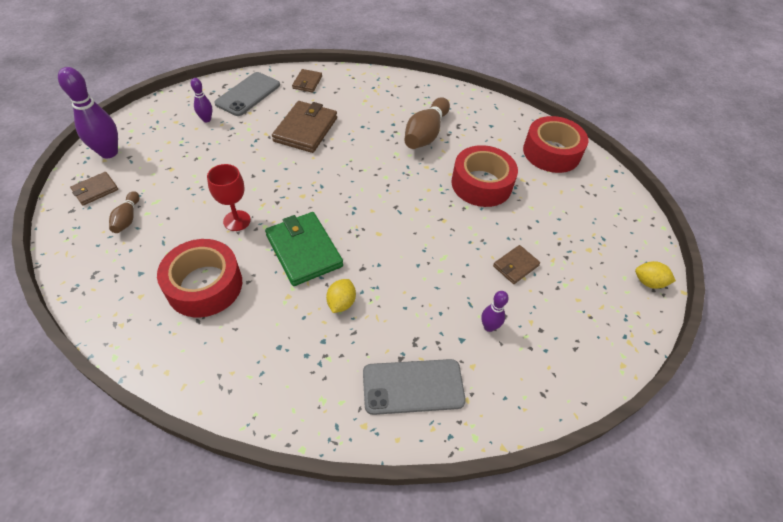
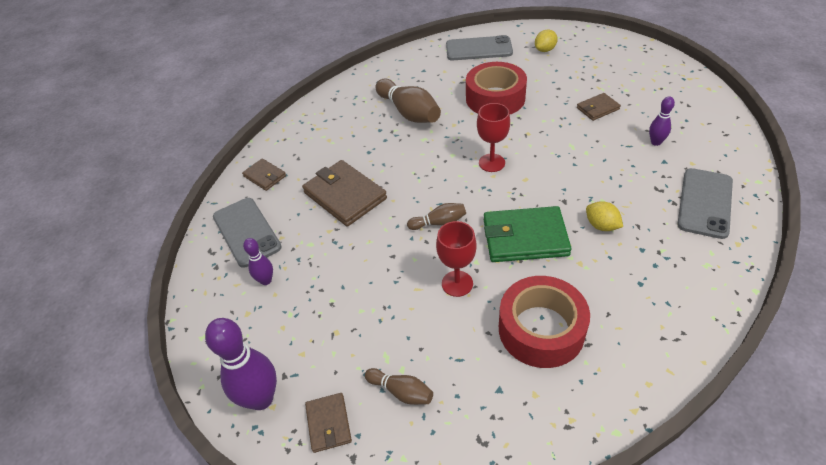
camera: 55 degrees left, 5 degrees down
brown wallet [493,245,540,284] -> brown wallet turned 75 degrees clockwise [577,93,621,121]
red tape [523,116,589,173] -> grey phone [446,35,513,60]
yellow lemon [635,261,676,289] -> yellow lemon moved to [535,30,558,52]
none -> brown bowling pin [407,203,466,230]
none -> red goblet [477,103,510,172]

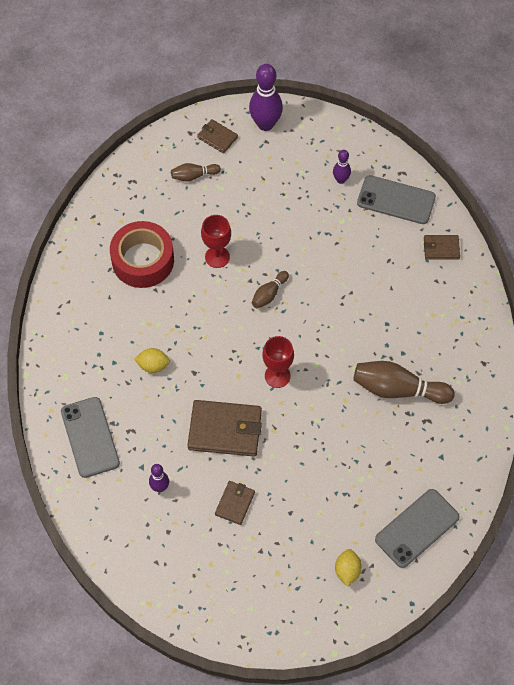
camera: 135 degrees right, 15 degrees up
brown wallet [302,160,387,227] -> brown wallet moved to [188,400,262,457]
red tape [466,62,527,114] -> none
green wallet [484,206,572,262] -> none

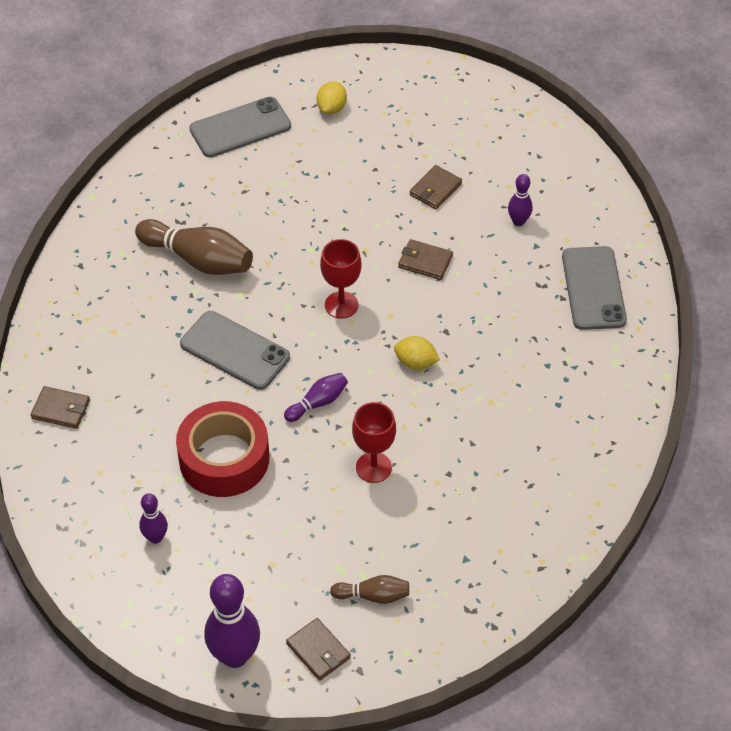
camera: 165 degrees left, 10 degrees down
red tape [110,221,174,288] -> red tape moved to [176,401,269,497]
yellow lemon [134,348,170,373] -> yellow lemon moved to [394,336,440,370]
brown wallet [188,400,262,457] -> brown wallet [398,239,453,280], size x0.54
brown bowling pin [252,271,289,309] -> purple bowling pin [284,373,348,422]
grey phone [357,175,436,224] -> grey phone moved to [180,311,290,390]

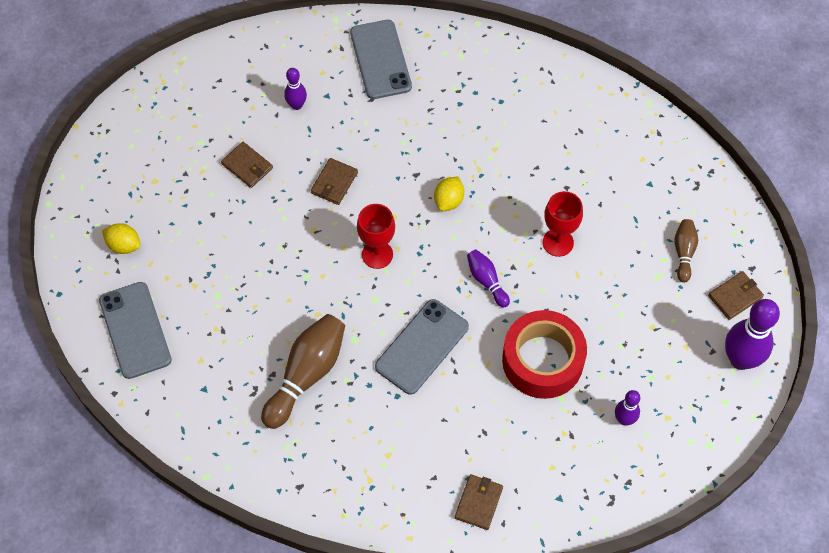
camera: 85 degrees left, 10 degrees up
grey phone [562,246,627,330] -> grey phone turned 75 degrees clockwise [350,20,412,99]

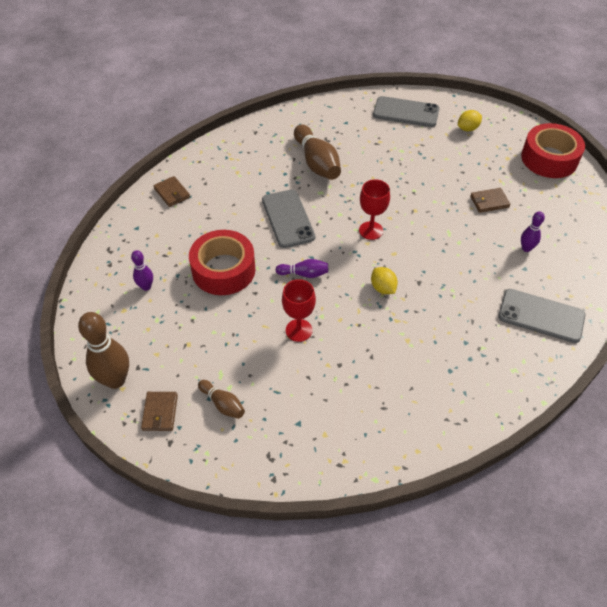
camera: 125 degrees right, 10 degrees down
brown wallet [311,158,358,205] -> none
purple bowling pin [725,299,780,370] -> brown bowling pin [78,312,129,389]
none -> red tape [521,123,585,178]

